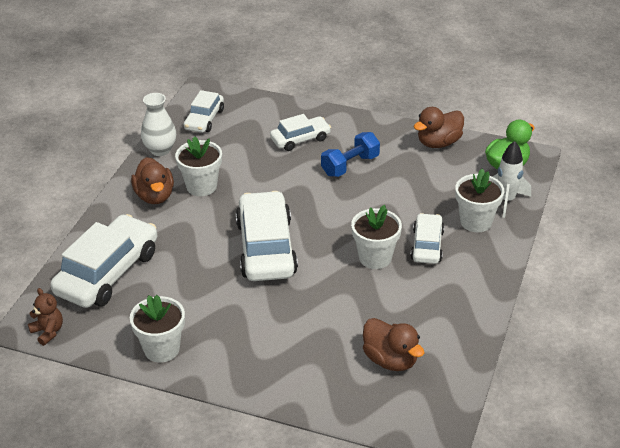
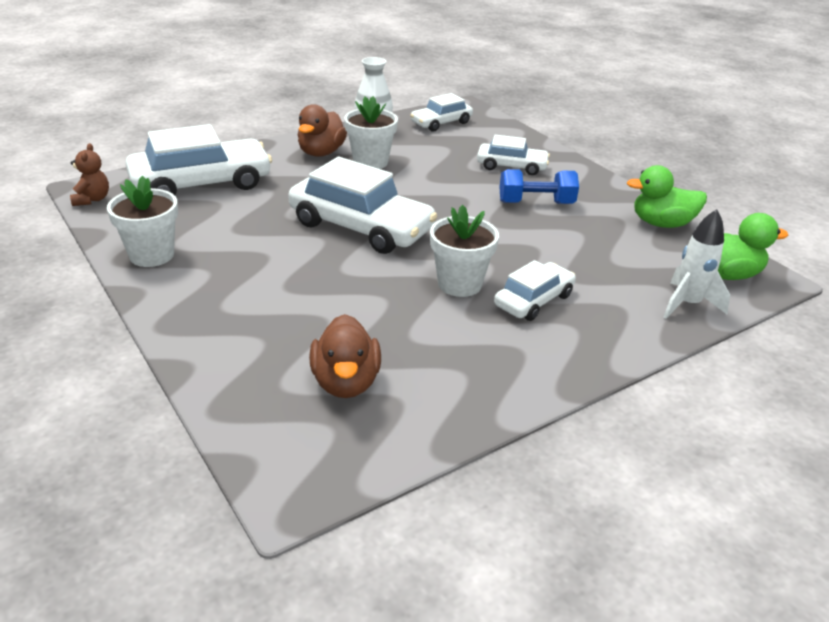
camera: 35 degrees right, 5 degrees down
white car [236,191,298,281] -> white car turned 90 degrees clockwise [288,157,437,254]
brown duck [414,107,464,148] -> green duck [627,165,707,228]
white flower pot [455,169,504,232] -> none

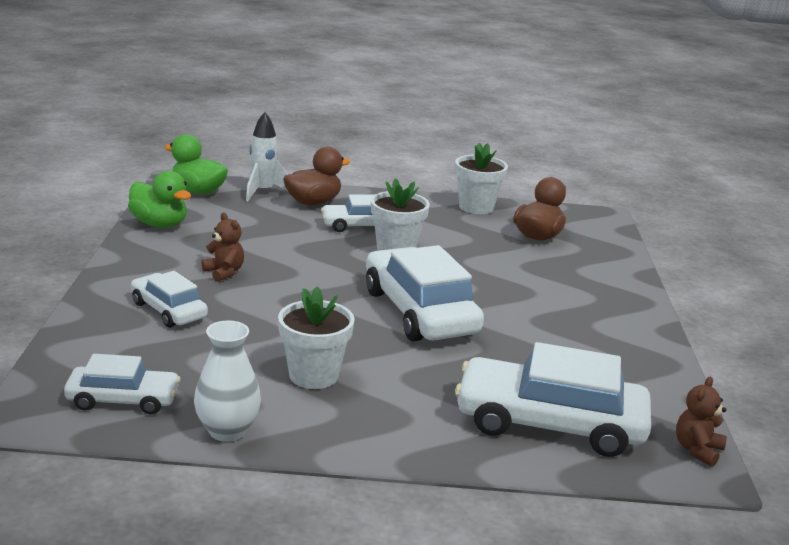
camera: 145 degrees left, 10 degrees down
white flower pot [107,176,178,267] -> white flower pot moved to [455,143,508,214]
brown duck [298,104,347,157] -> brown duck moved to [283,147,350,205]
blue dumbbell [499,169,579,204] -> brown teddy bear [201,213,244,282]

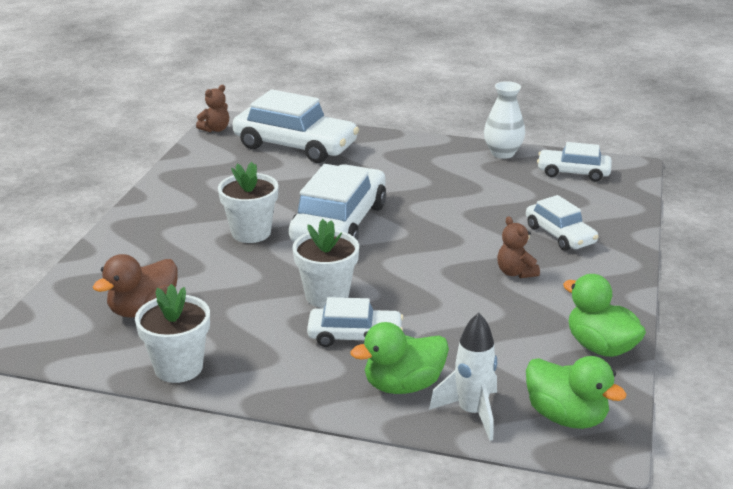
camera: 165 degrees left, 5 degrees up
white flower pot [278,287,355,389] -> white flower pot moved to [218,162,278,243]
brown duck [283,147,350,205] -> green duck [350,322,449,394]
white car [366,245,484,341] -> white car turned 150 degrees counterclockwise [289,164,386,242]

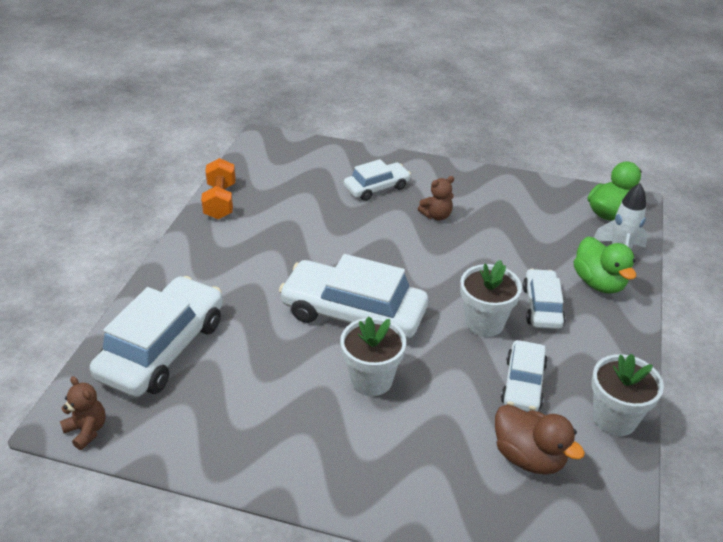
camera: 90 degrees left, 10 degrees up
white vase [484,81,525,159] -> orange dumbbell [201,158,236,219]
white car [537,142,612,182] -> white car moved to [501,340,548,412]
green duck [563,274,646,357] -> none

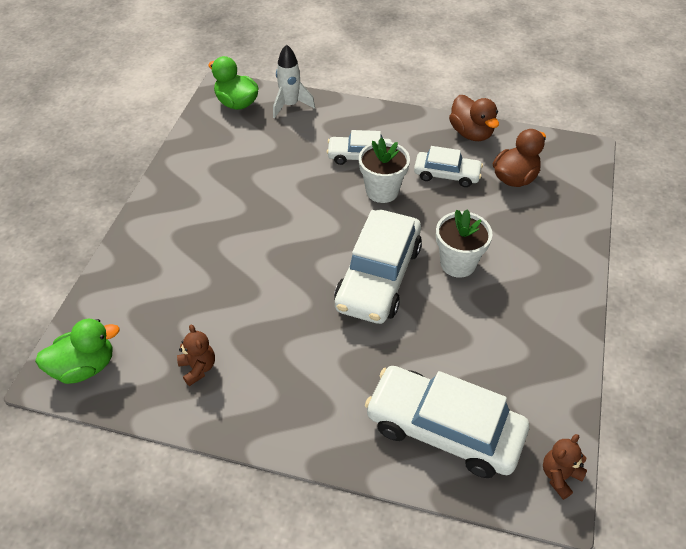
camera: 90 degrees left, 10 degrees up
orange dumbbell [201,158,236,219] -> none
white car [344,159,411,201] -> none
brown teddy bear [418,176,454,221] -> brown teddy bear moved to [177,324,215,386]
green duck [574,236,636,294] -> green duck moved to [35,319,120,384]
white flower pot [591,354,664,436] -> brown duck [449,95,499,141]

